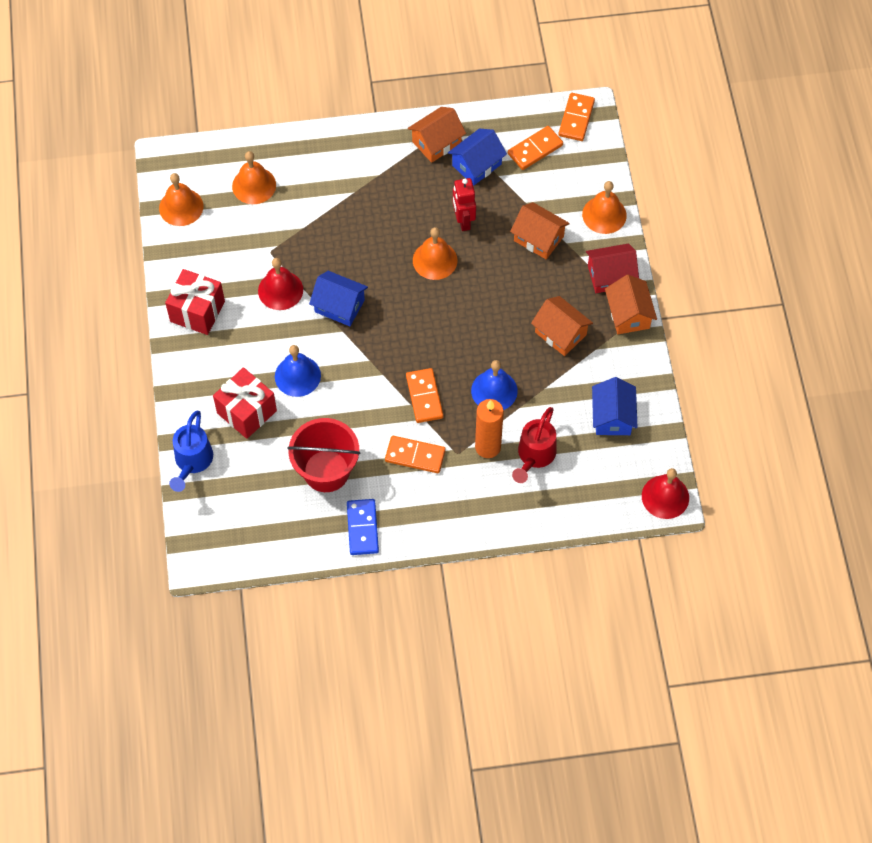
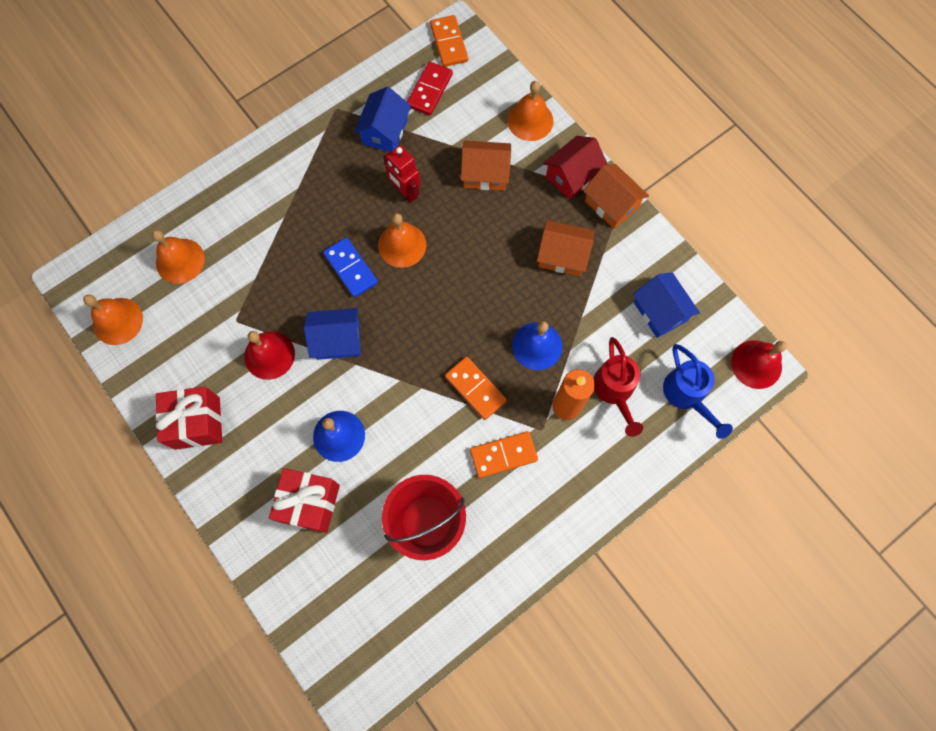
camera: 30 degrees left, 10 degrees up
blue watering can [169,411,213,492] -> blue watering can moved to [663,344,733,439]
blue domino [347,499,379,555] -> blue domino moved to [323,237,378,298]
orange house [408,107,466,163] -> none
orange domino [508,126,563,170] -> red domino [407,61,453,116]

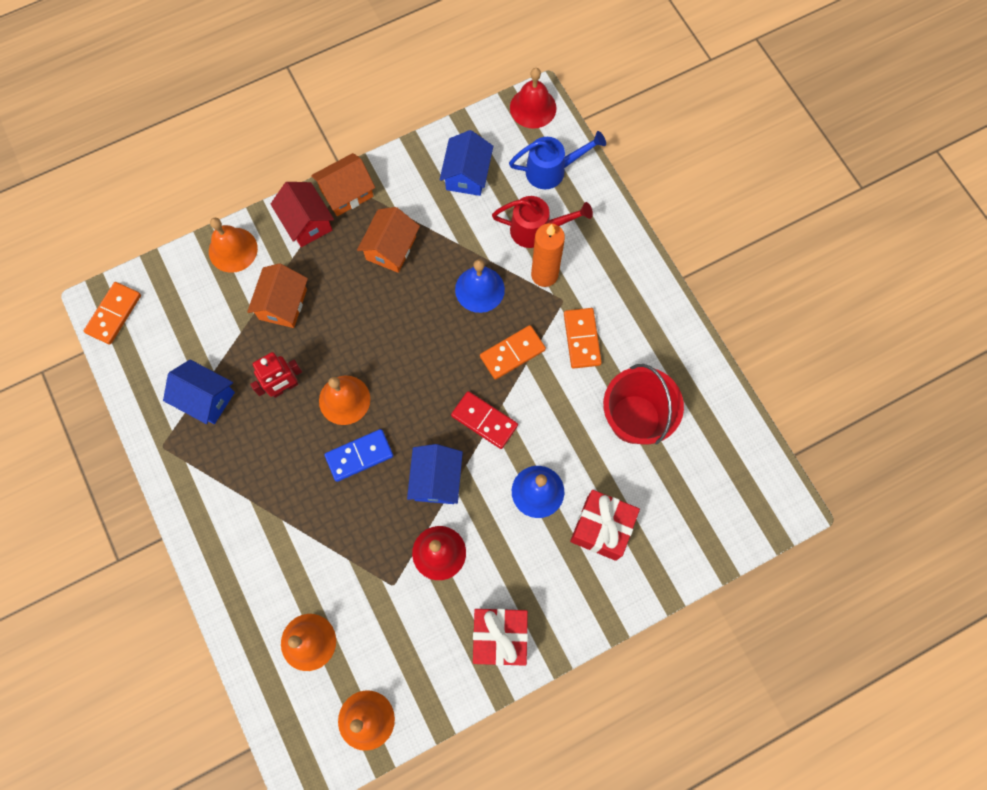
camera: 80 degrees left, 0 degrees up
red domino [407,61,453,116] -> red domino moved to [451,391,518,449]
orange domino [430,15,468,67] -> orange domino turned 60 degrees counterclockwise [84,282,141,345]
blue house [633,272,700,338] -> blue house turned 60 degrees counterclockwise [440,130,493,196]

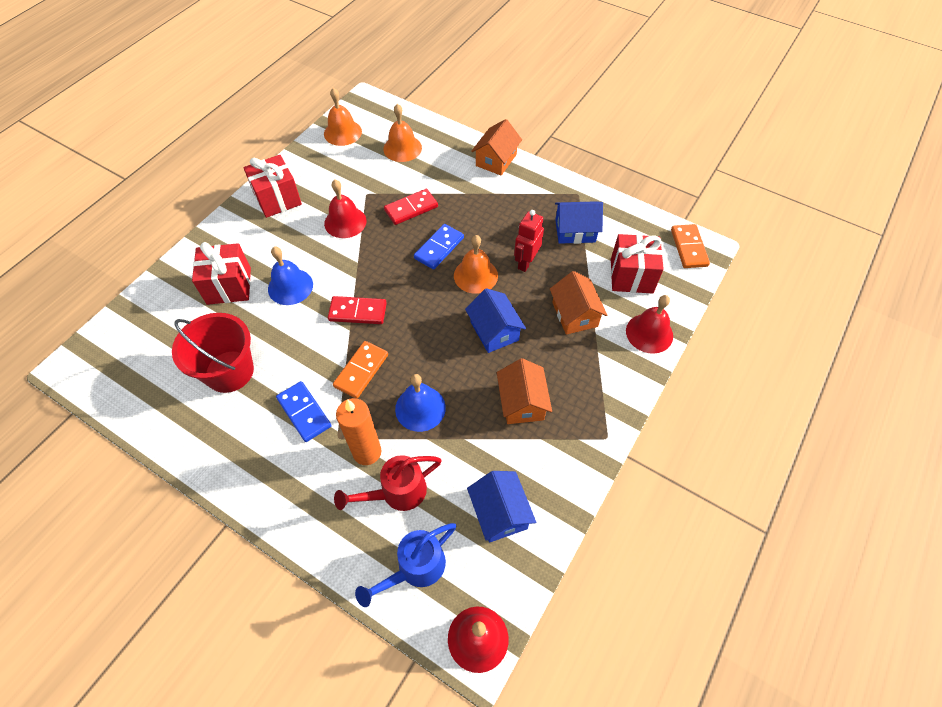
camera: 150 degrees right, 15 degrees down
orange bell [209,218,258,273] -> red bell [626,295,673,354]
red house [271,182,334,247] -> none
orange house [311,153,375,216] -> orange house moved to [471,119,522,175]
blue house [407,444,463,504] -> blue house moved to [465,288,526,353]
orange domino [564,308,602,369] -> blue domino [276,381,331,442]
none -> red domino [384,189,438,225]
none -> red gift [611,234,664,294]

